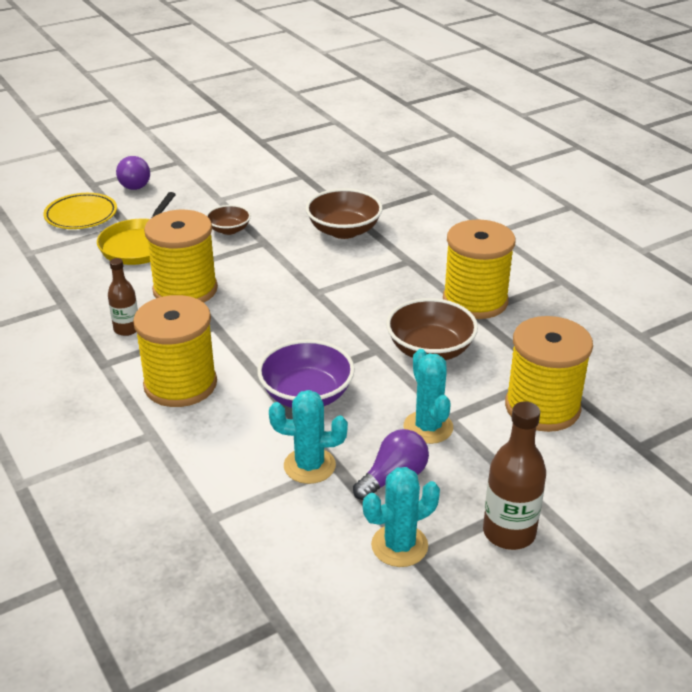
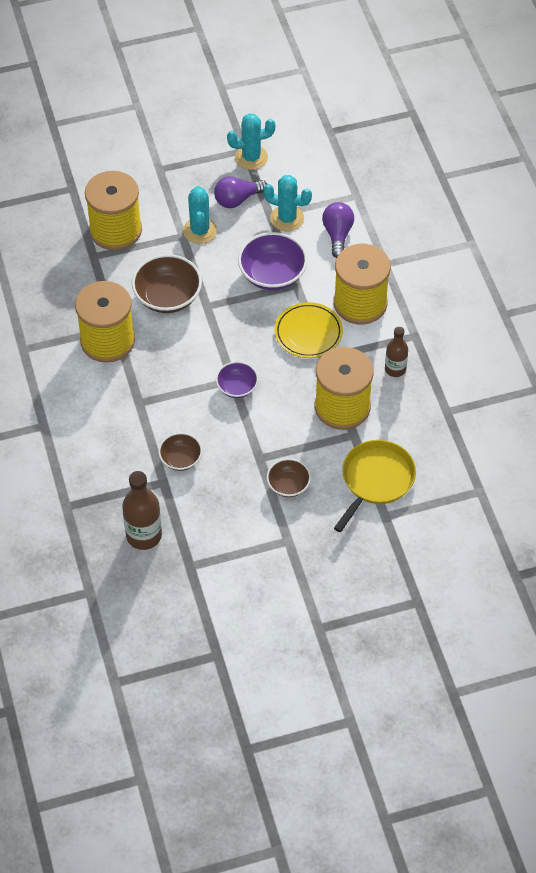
camera: 165 degrees left, 20 degrees up
yellow plate [43,193,117,229] -> yellow plate moved to [275,302,343,358]
purple light bulb [116,156,150,190] -> purple light bulb moved to [322,202,354,258]
brown bowl [306,188,383,239] -> brown bowl [158,433,202,471], size x0.59
brown bottle [483,401,546,550] -> brown bottle moved to [122,471,162,550]
none -> purple bowl [216,361,258,398]

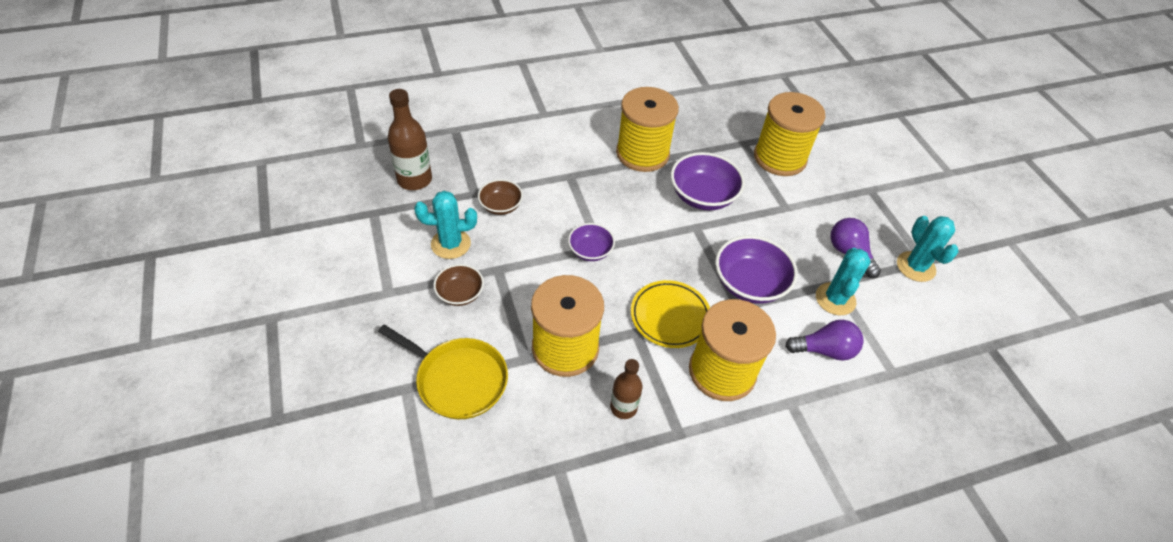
camera: 85 degrees right, 5 degrees down
brown bowl [132,254,202,313] -> purple bowl [671,152,745,210]
turquoise cactus [183,186,217,244] -> turquoise cactus moved to [414,191,477,259]

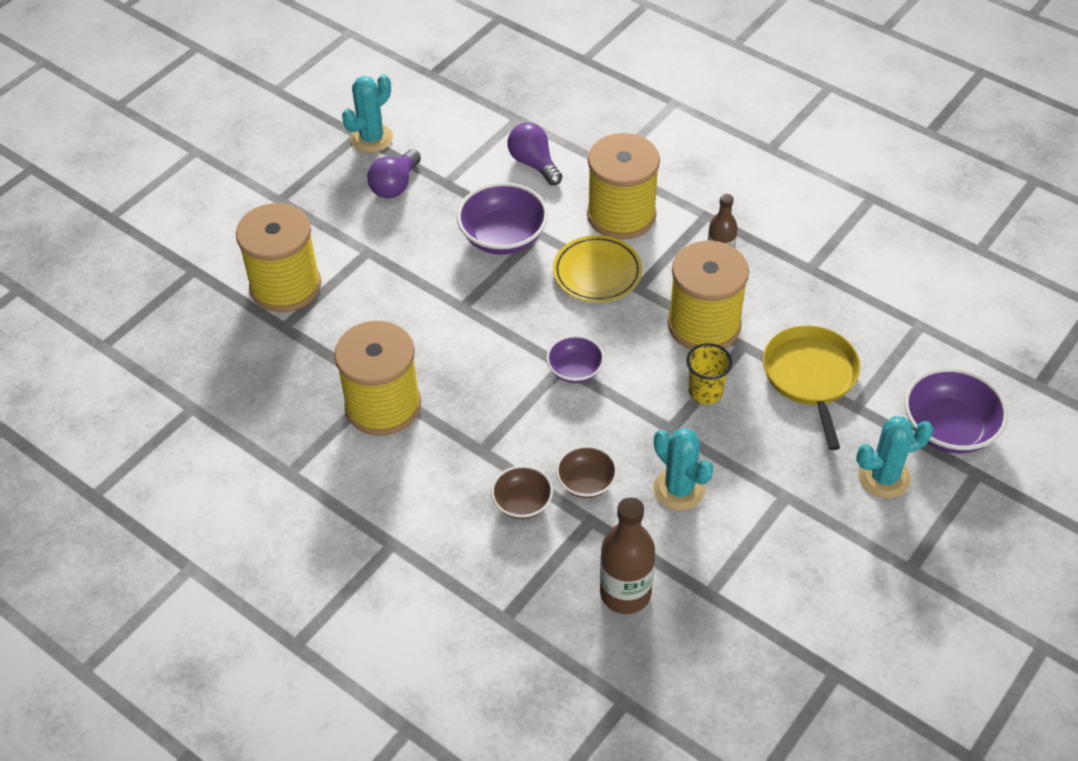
camera: 120 degrees left, 0 degrees up
brown bowl [433,264,484,306] -> brown bowl moved to [491,465,553,519]
purple bowl [671,152,745,210] -> purple bowl moved to [904,368,1008,453]
turquoise cactus [816,248,871,315] -> turquoise cactus moved to [856,416,933,498]
none -> yellow cup [686,343,732,404]

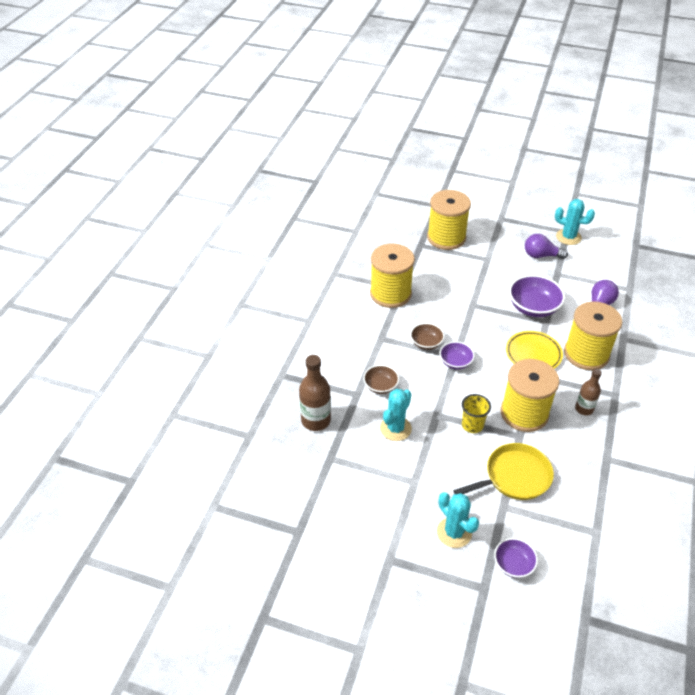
camera: 70 degrees right, 5 degrees down
brown bowl [491,465,553,519] -> brown bowl moved to [410,323,445,350]
purple bowl [904,368,1008,453] -> purple bowl [494,538,538,578], size x0.59

